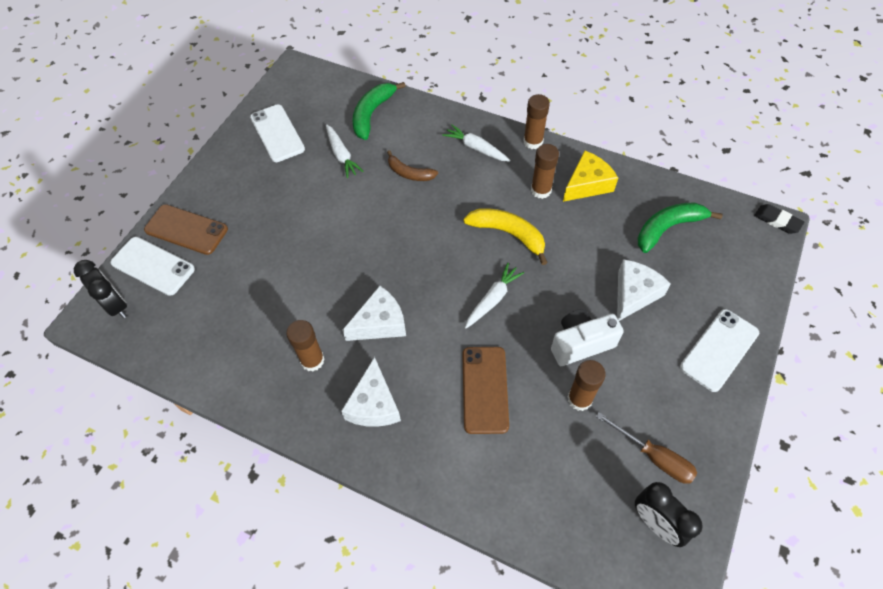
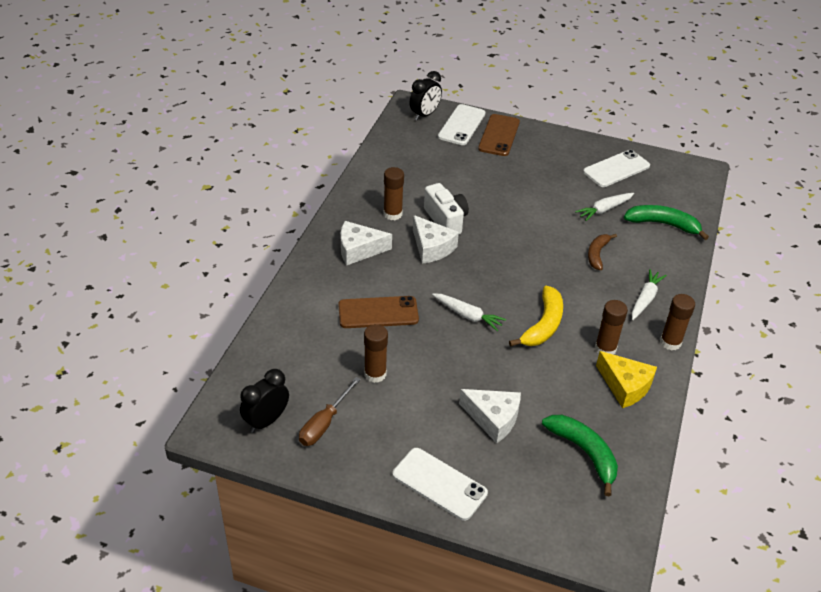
camera: 80 degrees right, 15 degrees down
white camera [551,309,624,366] -> white camera moved to [424,183,469,234]
black eraser [754,204,804,234] -> none

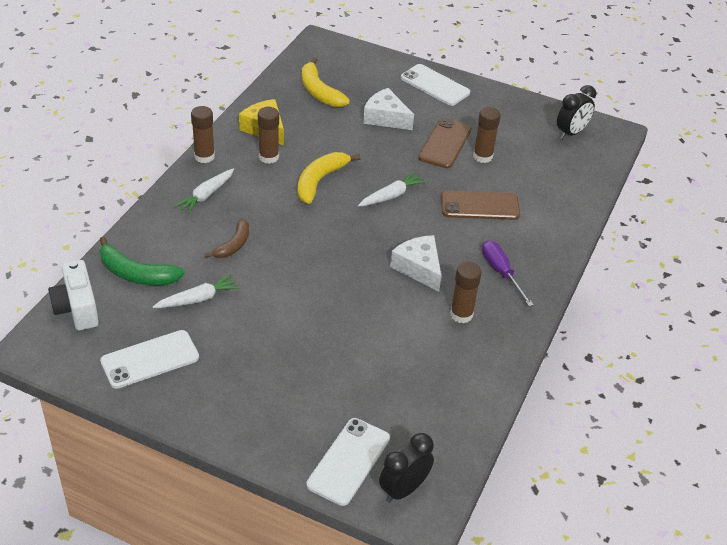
camera: 175 degrees left, 0 degrees up
brown screwdriver [299,377,361,446] -> none
white cheese [341,221,392,265] -> purple screwdriver [482,240,534,306]
white camera [424,183,469,234] -> white camera moved to [48,260,99,330]
white carrot [432,293,506,331] -> white carrot turned 105 degrees clockwise [358,172,426,207]
brown phone [478,114,520,156] -> brown phone moved to [418,118,472,169]
green banana [542,415,618,496] -> yellow banana [302,57,350,107]

